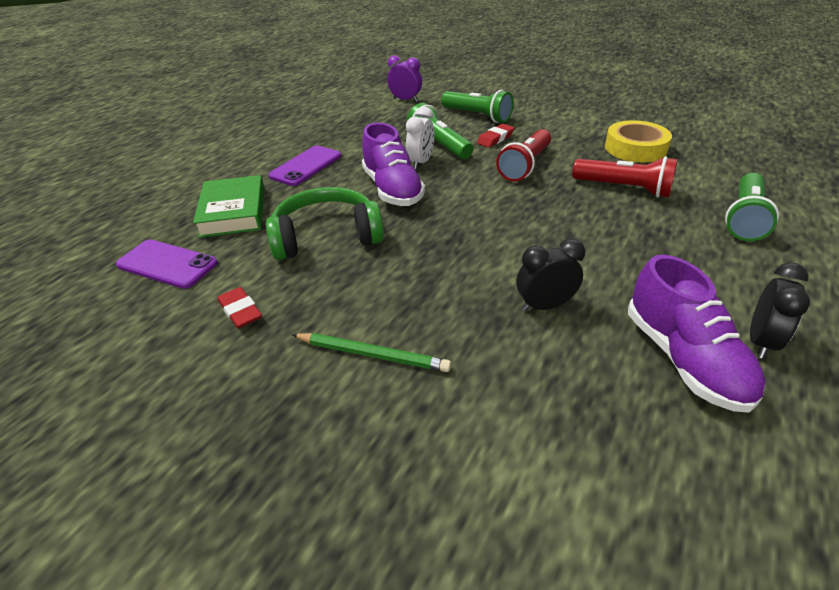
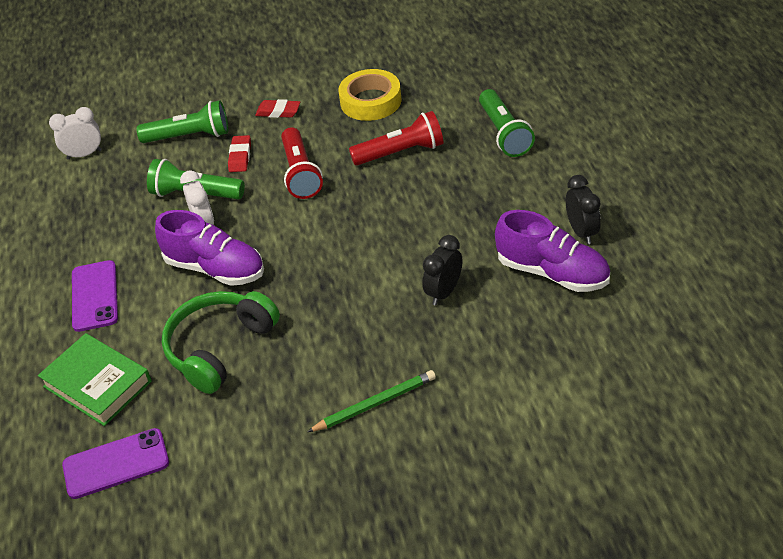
camera: 40 degrees left, 5 degrees up
red eraser [217,287,262,329] -> red eraser moved to [255,99,300,118]
purple clock [387,55,422,102] -> white clock [49,107,102,160]

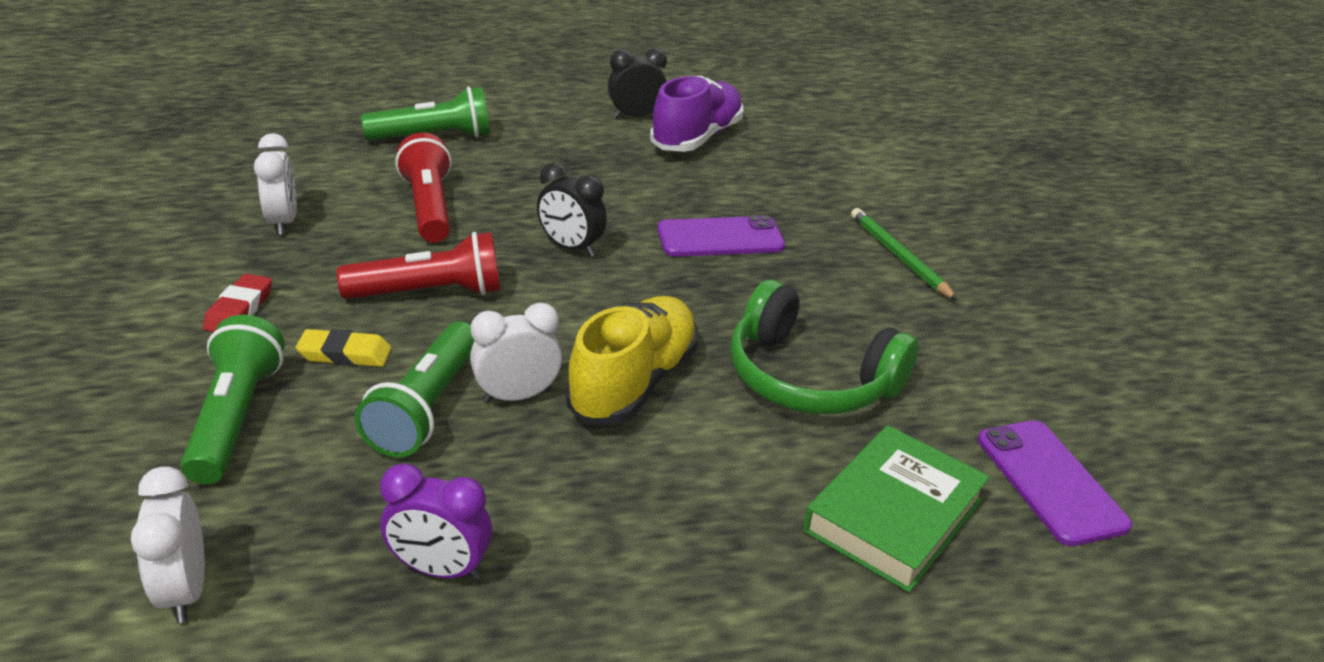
camera: 95 degrees left, 10 degrees down
purple phone [72,260,118,332] -> purple phone moved to [657,215,785,257]
purple shoe [155,210,264,286] -> yellow shoe [566,296,698,425]
red eraser [228,135,251,172] -> yellow eraser [295,329,392,367]
yellow tape [339,69,402,121] -> white clock [254,133,297,235]
black clock [422,235,462,306] -> black clock moved to [537,162,607,257]
none -> purple clock [380,463,492,580]

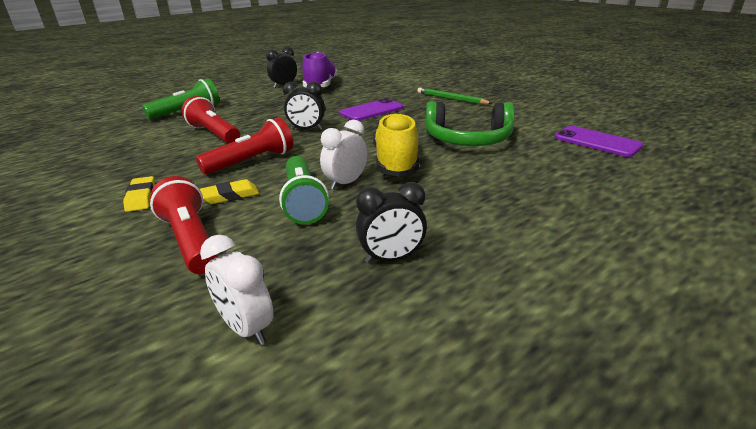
camera: 25 degrees left, 5 degrees down
green flashlight [180,315,285,484] -> red flashlight [150,176,218,274]
red eraser [203,274,272,332] -> yellow eraser [123,176,155,212]
white clock [254,133,297,235] -> none
purple clock [380,463,492,580] -> black clock [356,182,427,263]
green book [803,425,990,593] -> none

